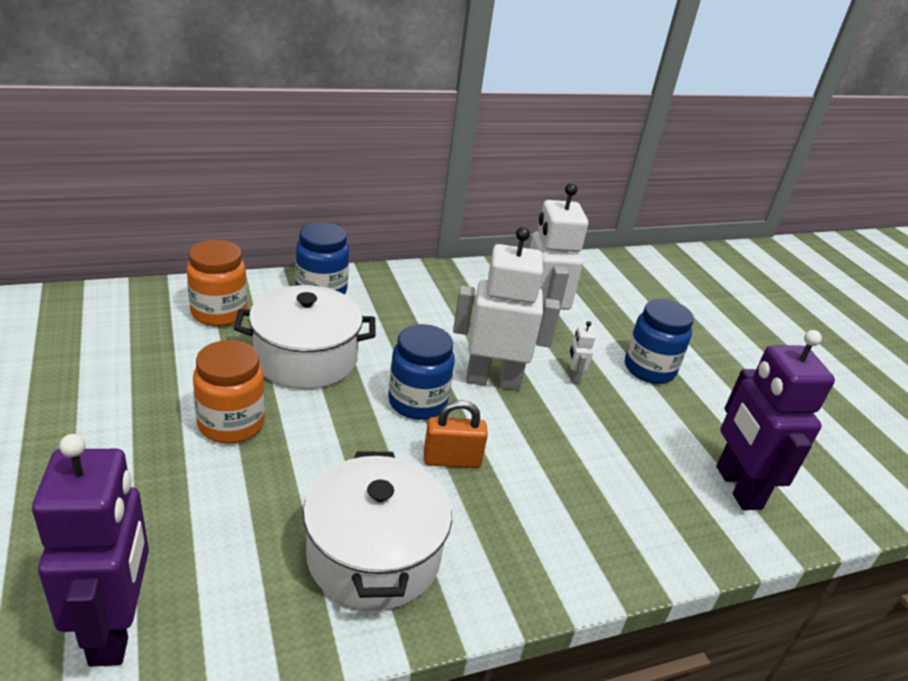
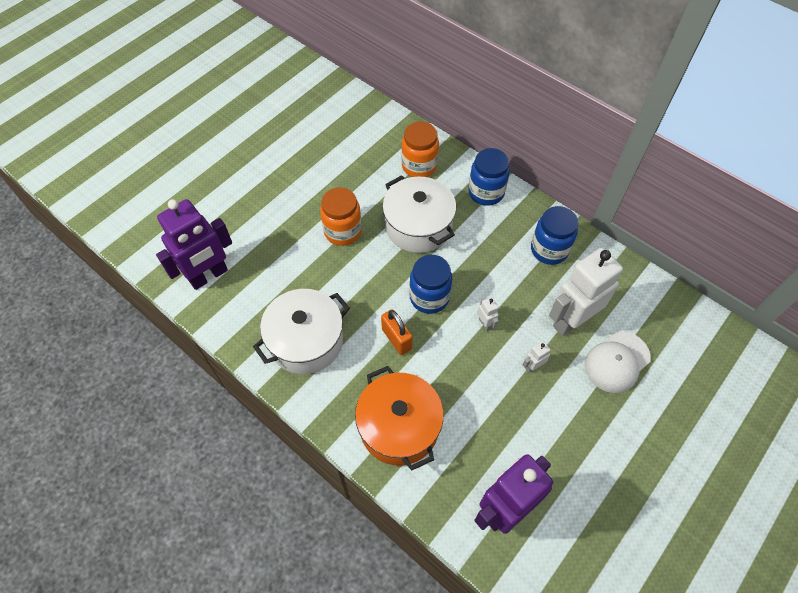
camera: 65 degrees right, 25 degrees up
white robot [453,227,560,391] -> white robot [477,297,499,331], size x0.40
blue jar [625,299,694,384] -> blue jar moved to [531,206,578,265]
none -> orange pot [355,366,444,470]
none -> white cap [584,331,651,393]

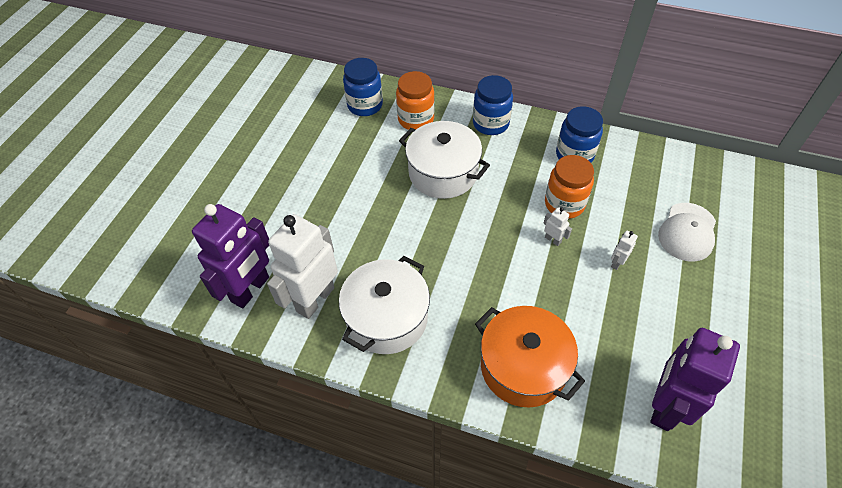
camera: 20 degrees left, 5 degrees down
orange jar [320,188,362,246] -> orange jar moved to [545,155,594,219]
orange padlock [381,309,413,355] -> none
blue jar [409,255,452,314] -> blue jar moved to [343,58,383,116]
white robot [549,248,623,336] -> white robot moved to [267,214,338,319]

